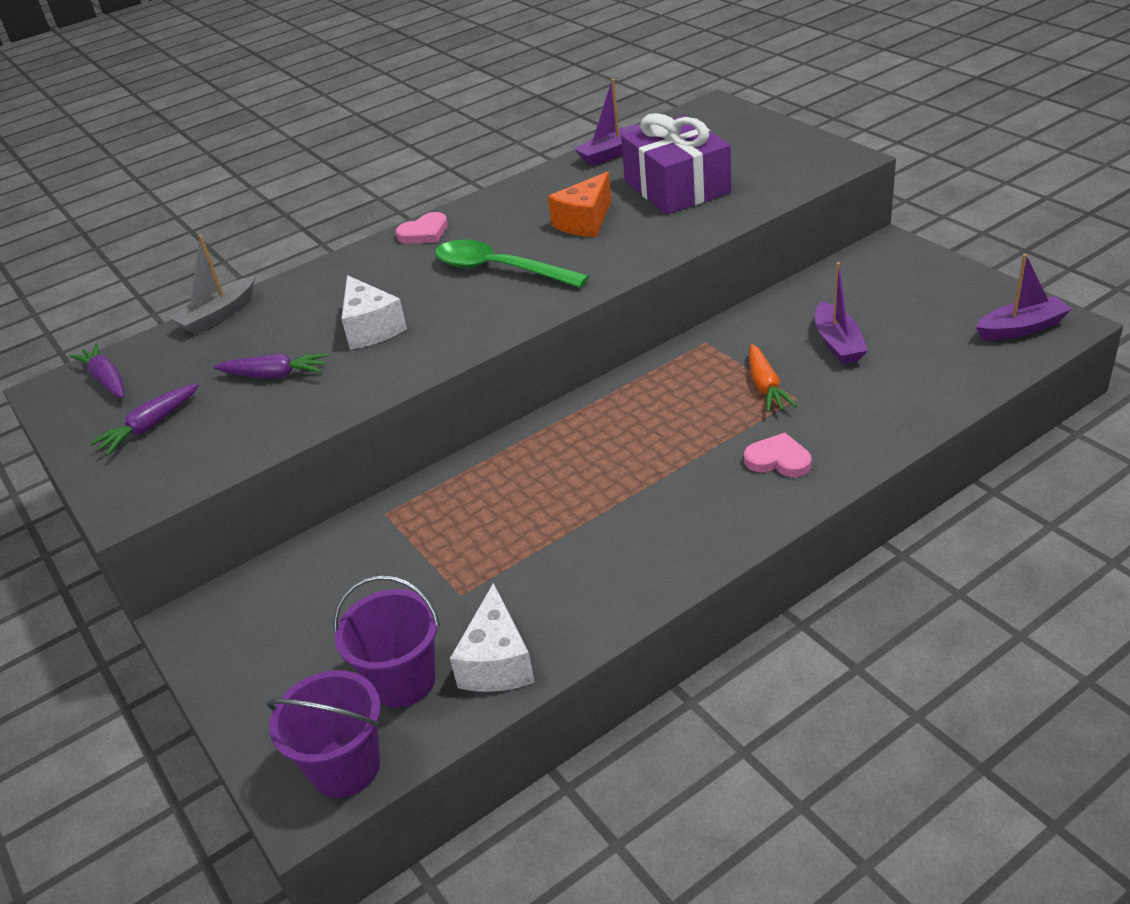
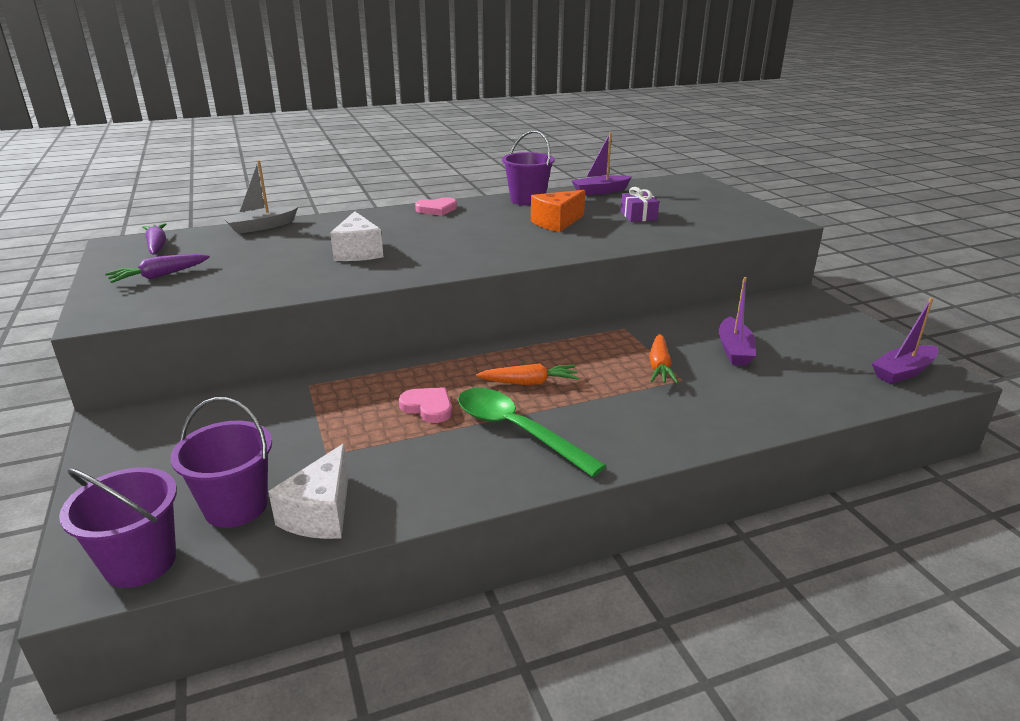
camera: 10 degrees right, 10 degrees down
purple carrot [213,353,329,378] -> none
green spoon [435,240,589,288] -> green spoon moved to [458,388,606,477]
purple gift [621,113,731,214] -> purple gift [621,187,659,222], size x0.47
pink heart [744,433,811,477] -> pink heart moved to [399,387,452,423]
purple boat [976,254,1072,340] -> purple boat turned 150 degrees clockwise [871,297,938,384]
none -> orange carrot [476,363,579,385]
none -> purple bucket [502,131,555,206]

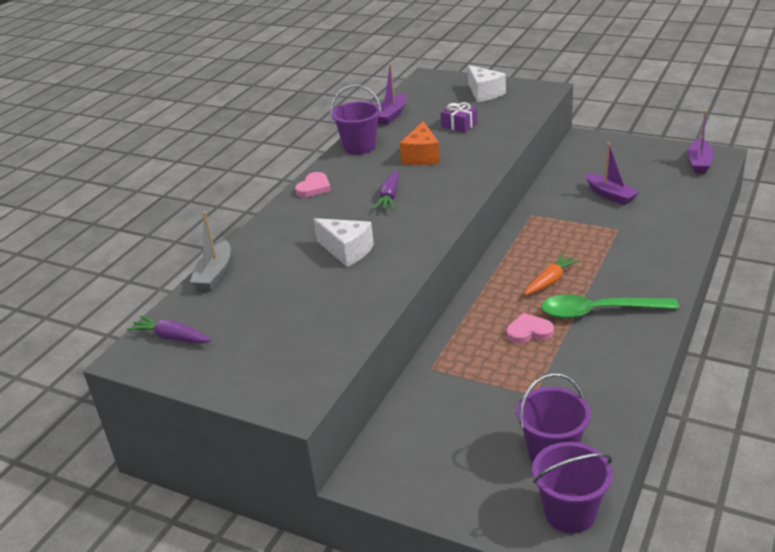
camera: 40 degrees left, 5 degrees up
purple carrot [105,254,210,283] -> purple carrot moved to [373,170,399,210]
white cheese [268,444,349,539] -> white cheese moved to [468,65,506,102]
orange carrot [649,334,679,384] -> none

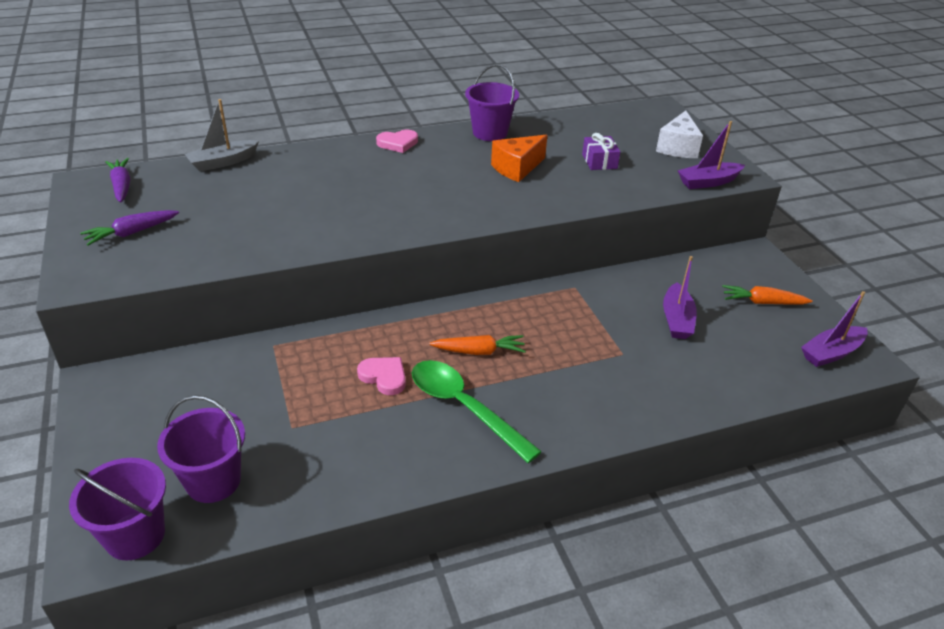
camera: 40 degrees right, 5 degrees up
white cheese [314,218,374,267] -> none
purple carrot [373,170,399,210] -> purple carrot moved to [80,210,179,246]
purple boat [378,63,407,125] -> purple boat moved to [678,121,745,189]
none -> orange carrot [722,285,813,305]

